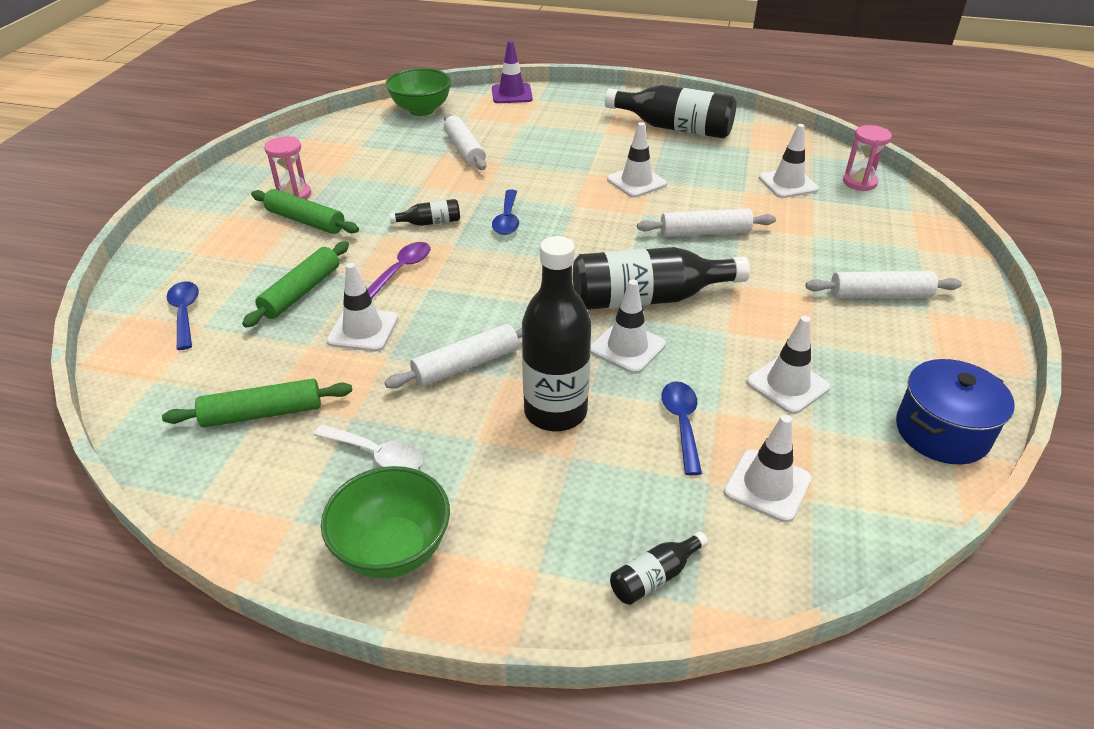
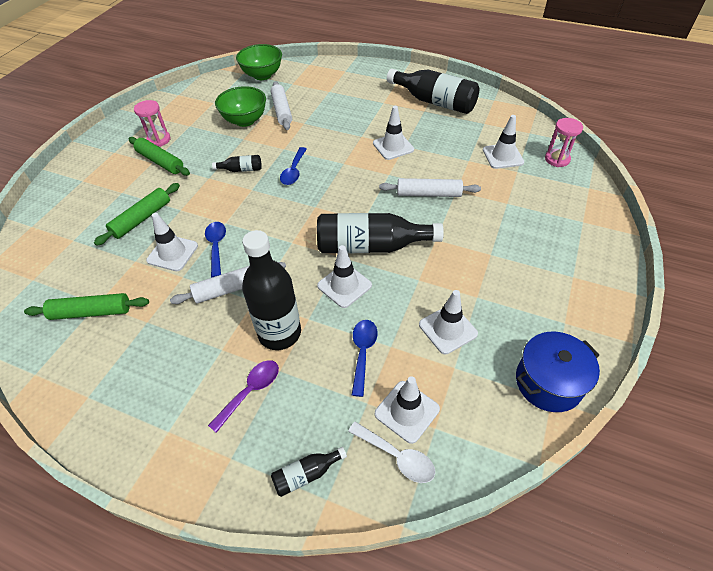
camera: 10 degrees right, 10 degrees up
blue spoon [167,281,199,350] -> blue spoon moved to [205,222,226,277]
white spoon [314,424,423,469] -> white spoon moved to [348,422,435,483]
green bowl [321,466,450,579] -> green bowl moved to [215,86,266,127]
purple spoon [367,242,430,299] -> purple spoon moved to [208,360,279,433]
purple traffic cone [492,41,533,103] -> none
white rolling pin [805,271,962,298] -> none

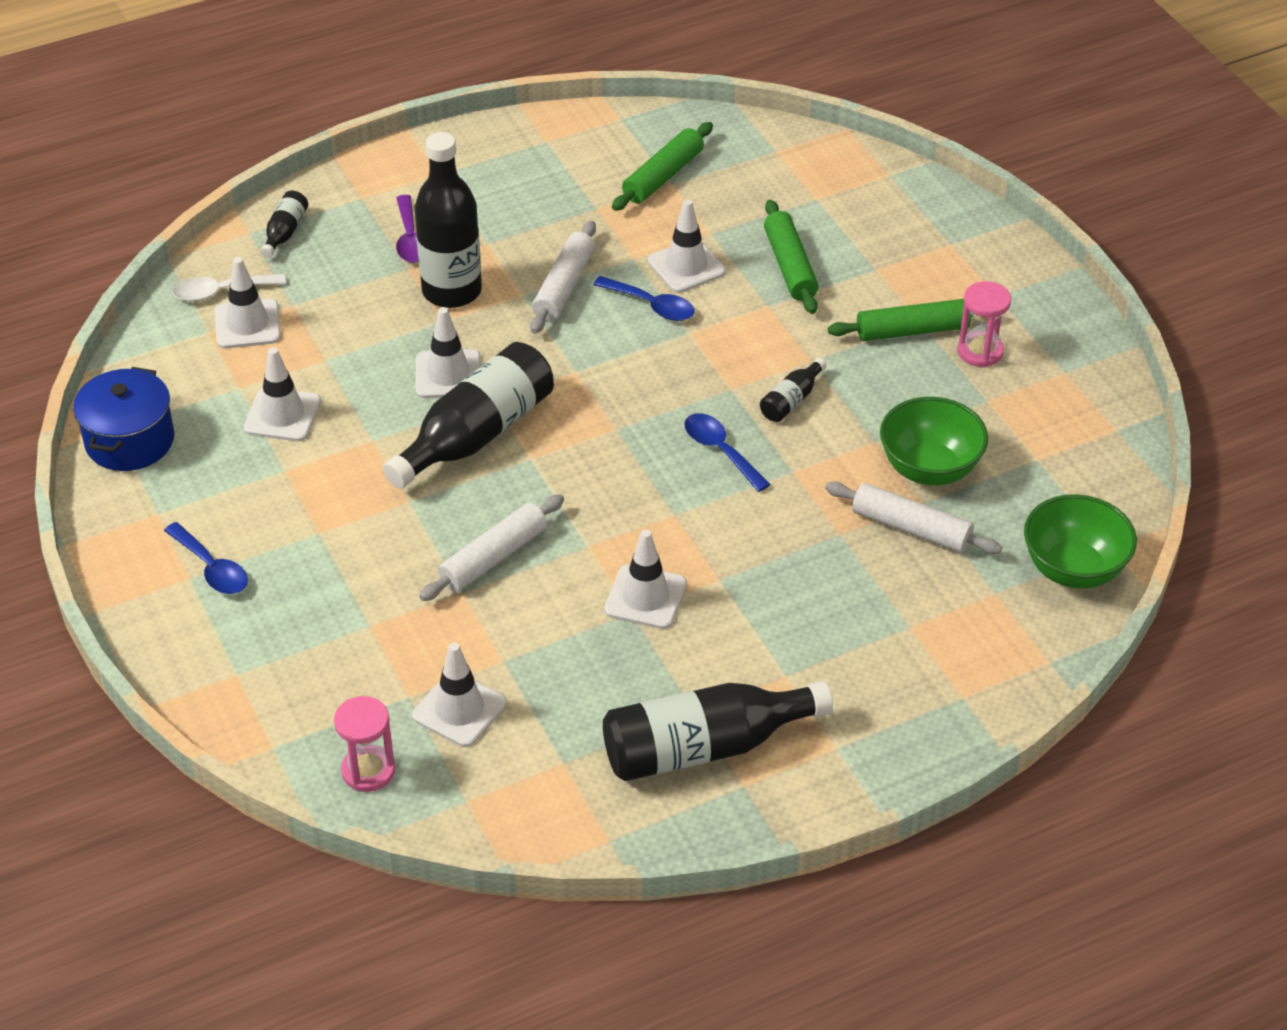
camera: 130 degrees right, 5 degrees down
blue spoon [352,320,378,397] -> blue spoon moved to [164,522,248,594]

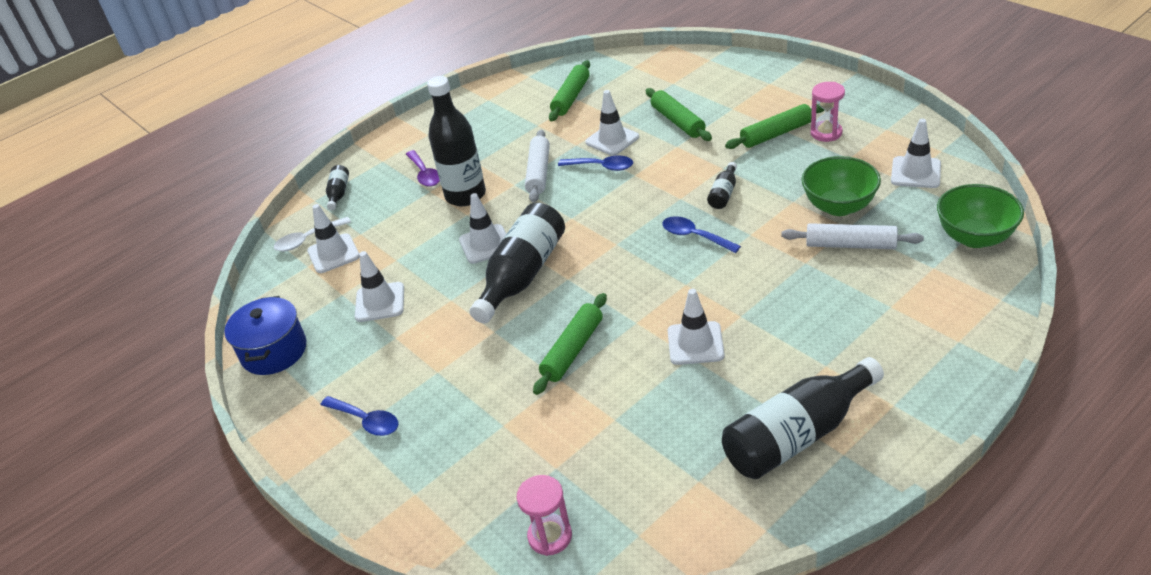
camera: 10 degrees left, 5 degrees down
white traffic cone [412,643,506,747] -> white traffic cone moved to [891,119,941,188]
white rolling pin [419,494,564,601] -> green rolling pin [533,293,607,395]

